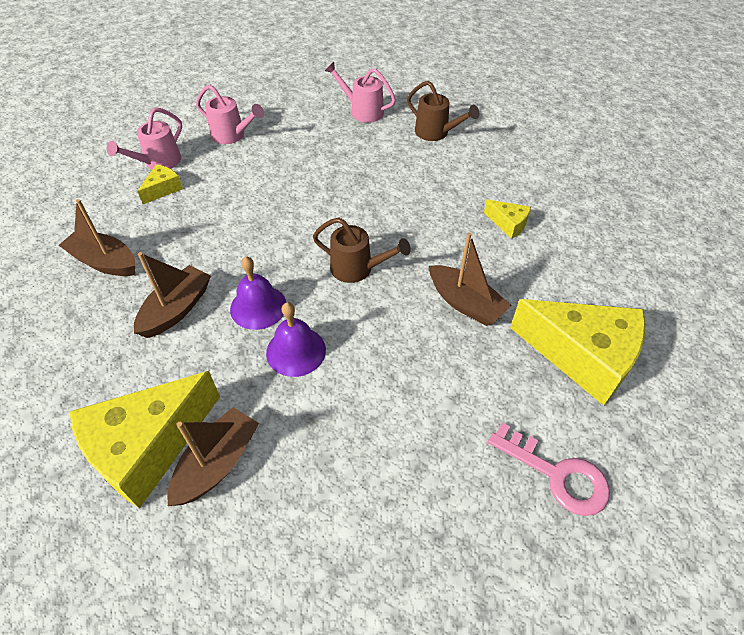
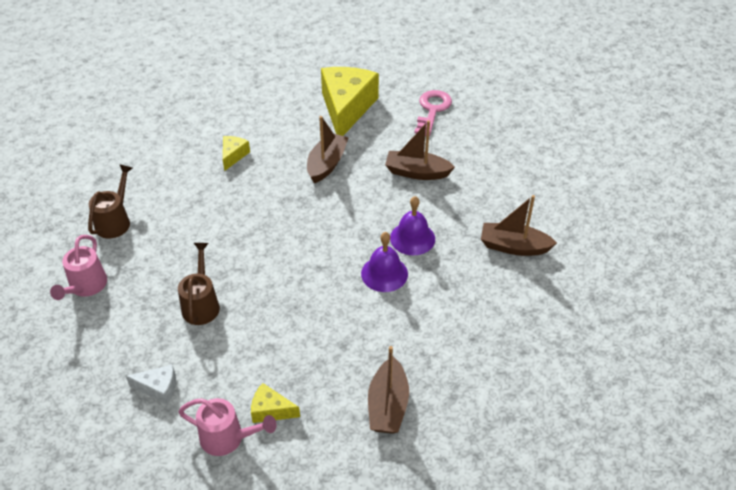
camera: 110 degrees left, 5 degrees down
yellow cheese [69,371,220,509] -> none
brown boat [134,252,211,338] -> brown boat moved to [385,120,455,180]
pink watering can [196,84,264,144] -> white cheese [126,364,176,404]
brown watering can [313,218,411,283] -> brown watering can moved to [178,243,220,325]

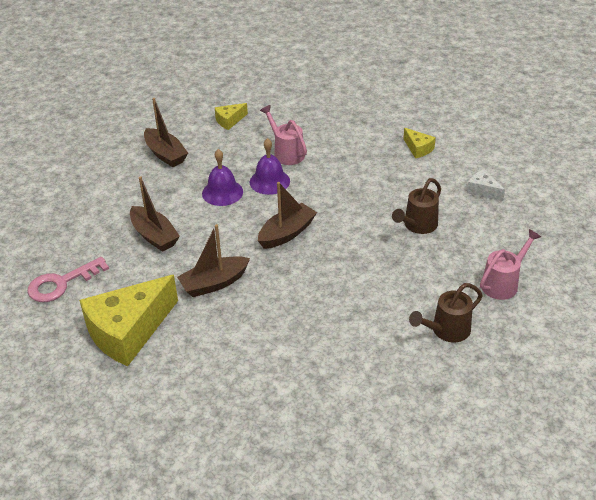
camera: 140 degrees left, 5 degrees down
pink watering can [178,398,277,456] -> pink watering can moved to [260,105,307,165]
yellow cheese [223,136,250,171] -> yellow cheese moved to [215,103,248,130]
brown boat [368,346,409,434] -> brown boat moved to [258,182,317,249]

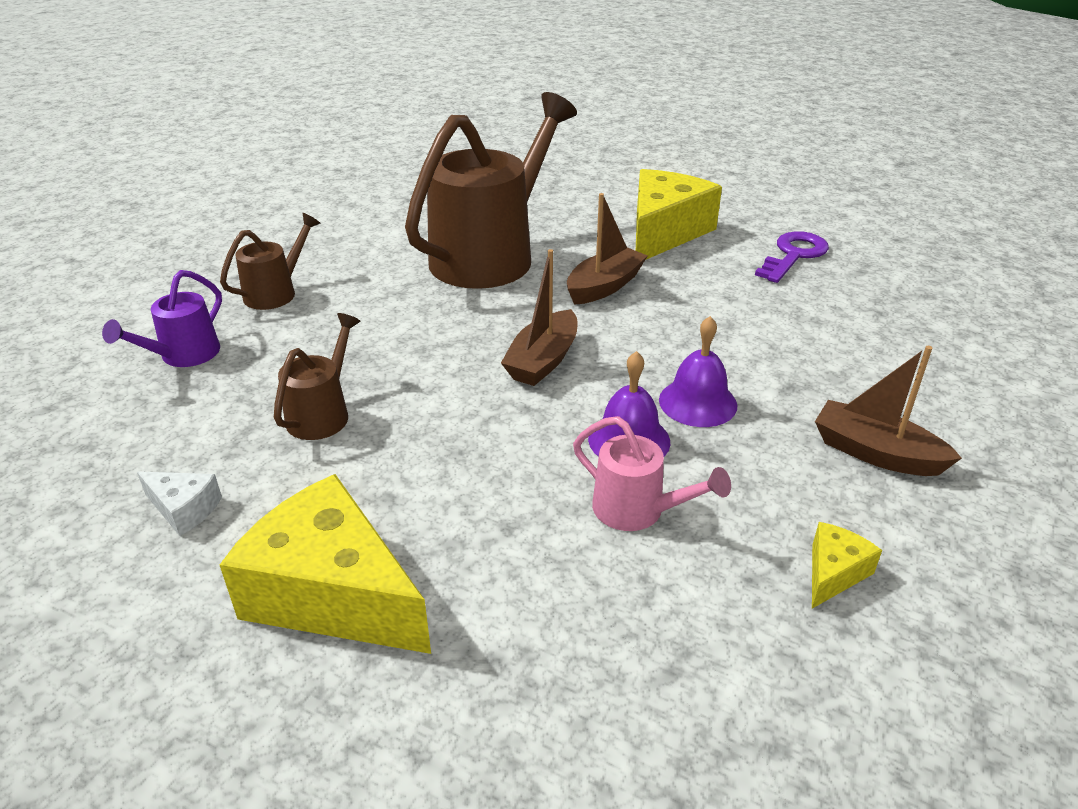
camera: 160 degrees right, 5 degrees down
pink key [27,257,109,302] -> purple key [755,231,829,283]
brown boat [130,177,180,252] -> none
yellow cheese [403,128,436,158] -> yellow cheese [220,474,431,654], size x2.24
pink watering can [480,229,541,300] -> purple watering can [102,270,222,367]
none -> brown watering can [405,92,577,289]

